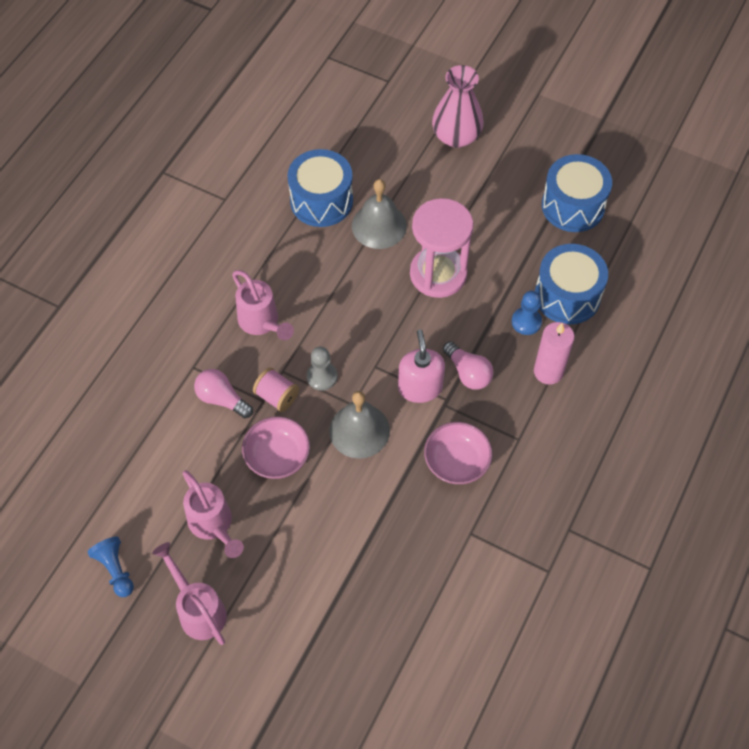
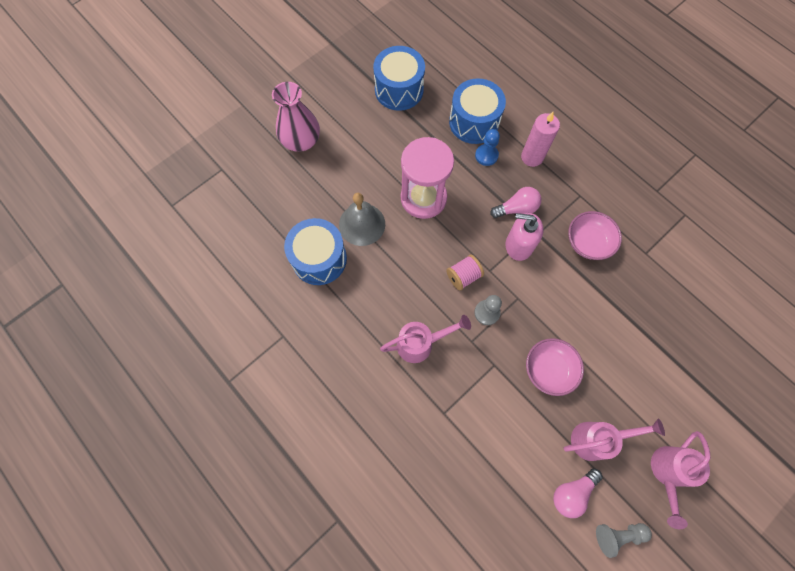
camera: 70 degrees left, 10 degrees up
blue pawn [87,536,134,597] -> grey pawn [596,523,652,558]
pink watering can [152,542,227,645] -> pink watering can turned 45 degrees counterclockwise [651,431,711,529]
pink light bulb [194,369,253,418] -> pink light bulb moved to [553,468,603,518]
pink spool [253,367,299,412] -> pink spool moved to [446,255,484,290]
grey bell [329,391,390,459] -> none

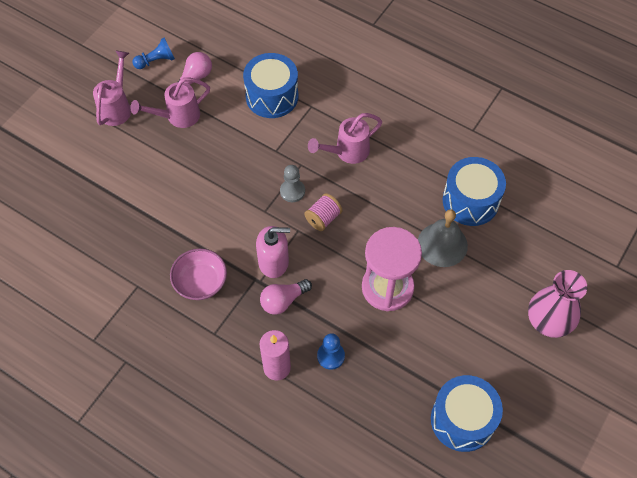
camera: 165 degrees right, 10 degrees down
blue drum [449,78,506,144] -> blue drum moved to [243,53,298,118]
pink bowl [526,338,584,396] -> none
grey pawn [596,523,652,558] -> blue pawn [132,38,175,69]

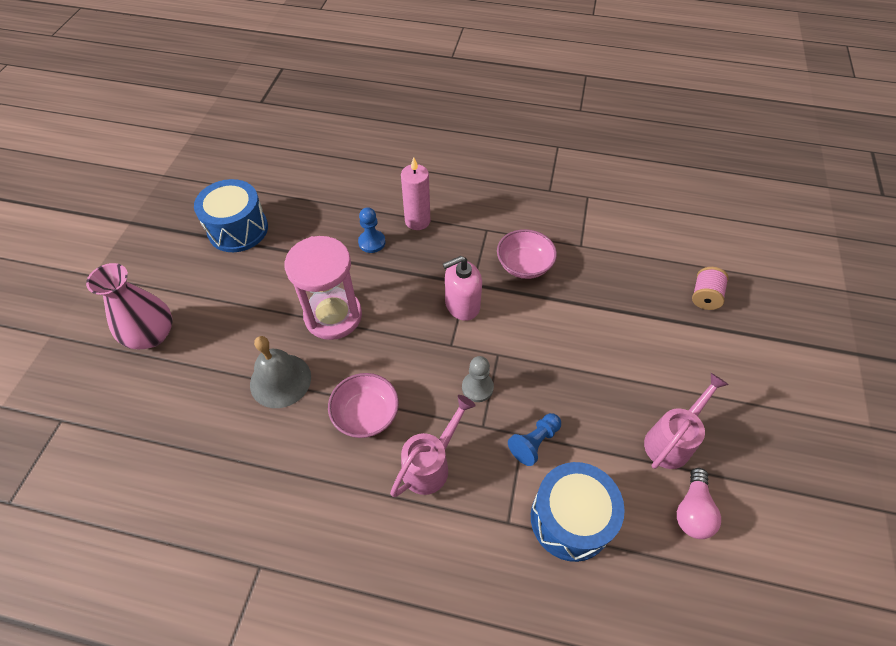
camera: 160 degrees right, 5 degrees down
pink watering can [93,50,131,126] -> none
blue pawn [132,38,175,69] -> blue pawn moved to [508,413,561,466]
pink light bulb [260,279,312,315] -> none
pink spool [304,193,342,231] -> pink spool moved to [692,267,729,310]
blue drum [443,157,506,226] -> none
none -> pink bowl [328,373,399,438]

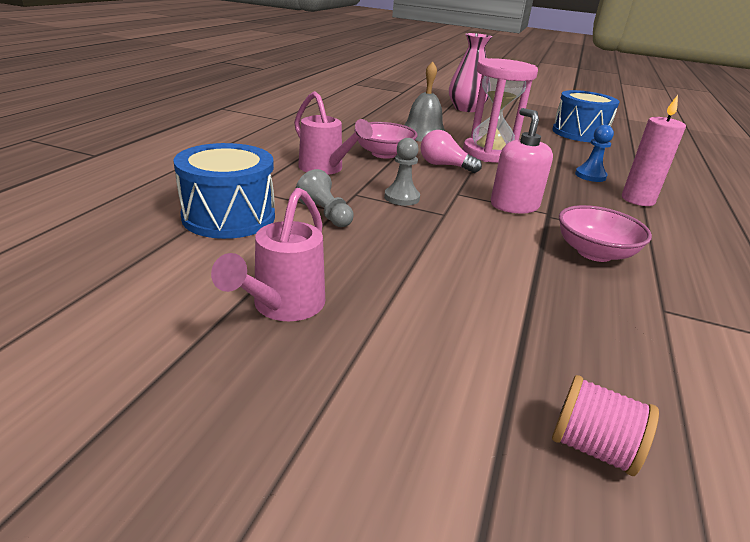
camera: 95 degrees right, 25 degrees down
blue pawn [508,413,561,466] -> grey pawn [296,169,354,227]
pink watering can [644,373,729,469] -> pink watering can turned 60 degrees clockwise [211,188,325,321]
pink light bulb [677,468,721,539] -> pink light bulb moved to [421,130,482,173]

